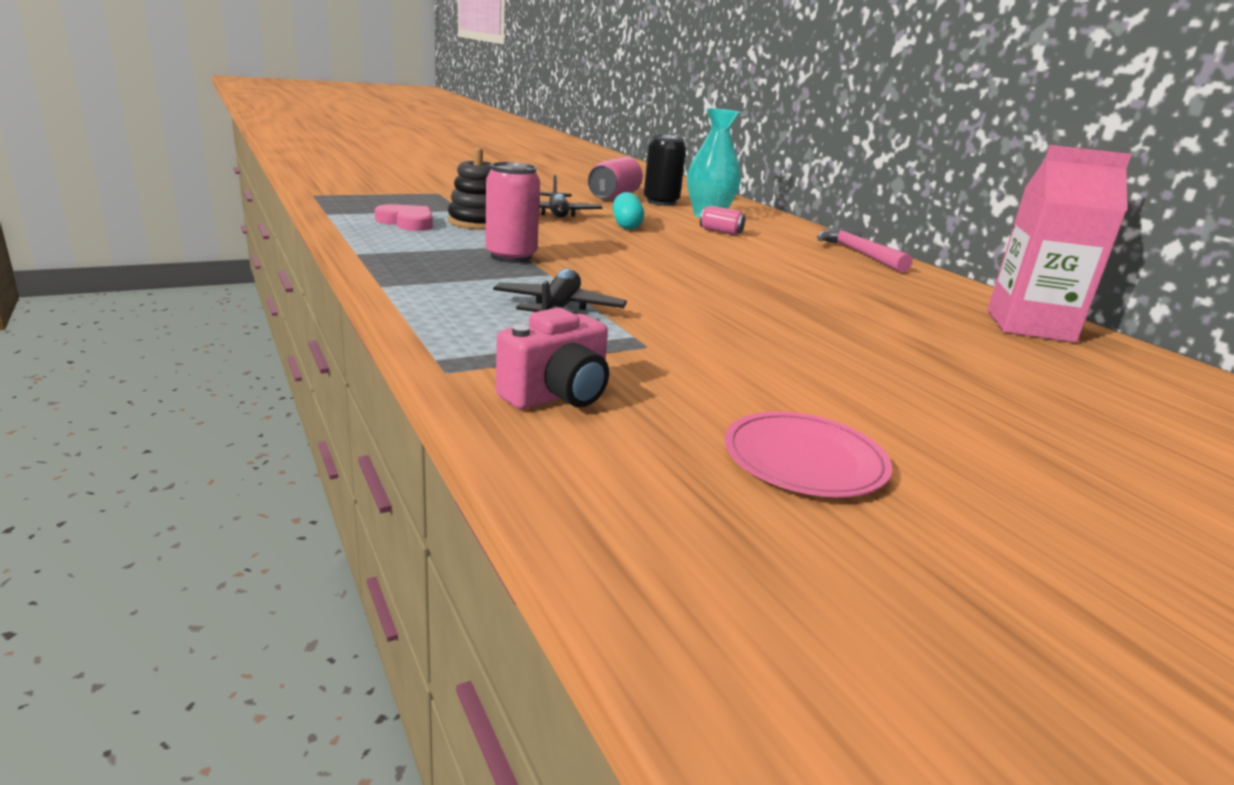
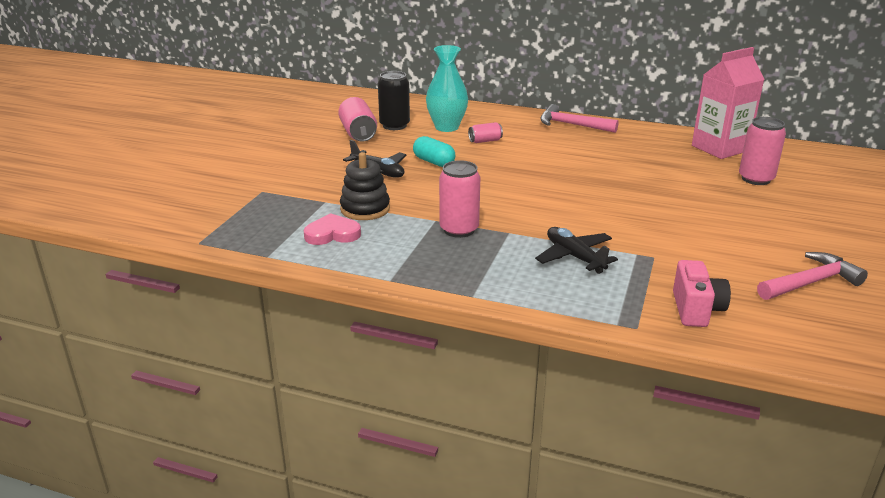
camera: 40 degrees left, 5 degrees up
pink plate [725,412,892,497] -> pink hammer [757,252,868,300]
none -> pink can [739,117,786,185]

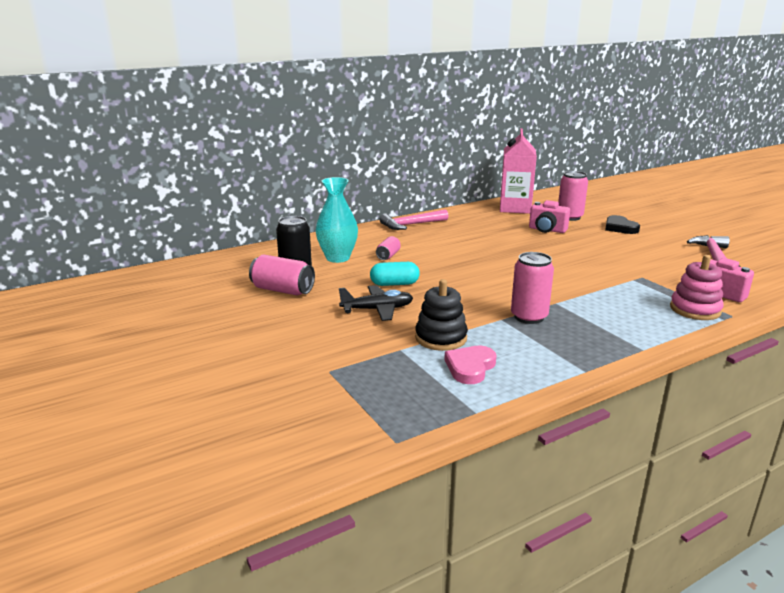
camera: 50 degrees left, 5 degrees down
black plane [535,227,618,274] -> none
none -> pink camera [529,200,570,233]
none -> black heart [605,215,640,234]
none -> pink stacking toy [670,255,724,320]

